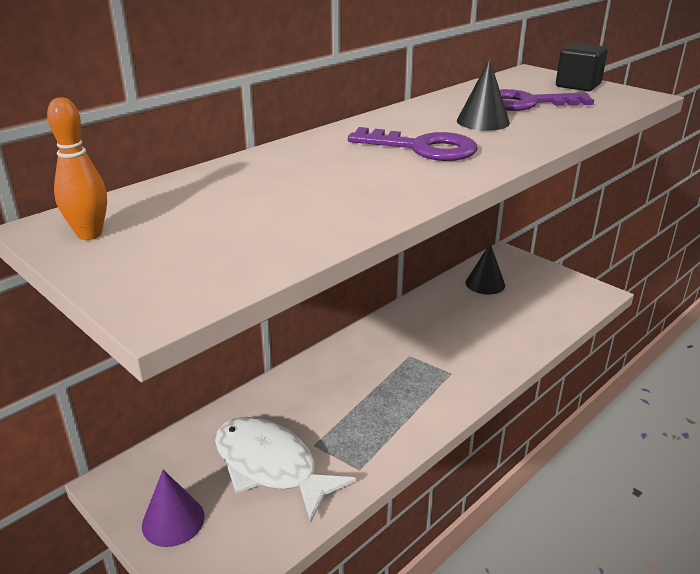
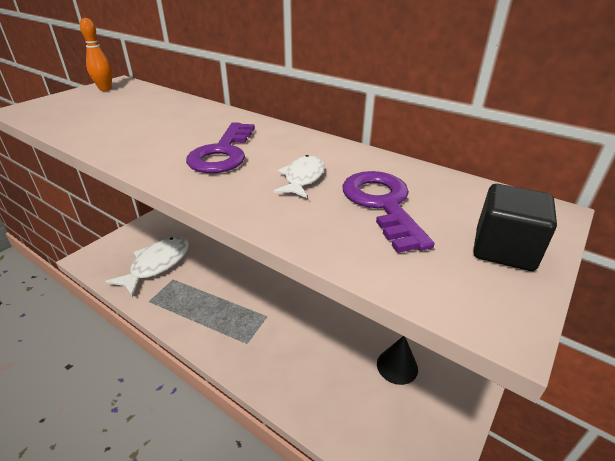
camera: 80 degrees right, 5 degrees up
purple cone [142,469,205,547] -> none
black cone [457,59,510,131] -> white fish [274,155,324,198]

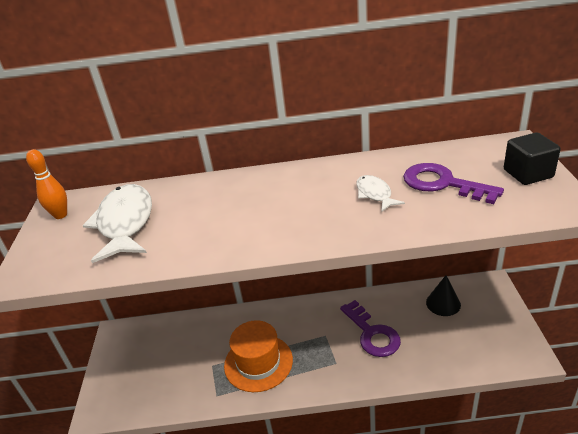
camera: 35 degrees left, 0 degrees up
white fish [105,237,189,297] -> white fish moved to [83,184,152,263]
purple key [186,122,255,173] -> purple key moved to [340,300,401,357]
none -> orange hat [224,320,293,392]

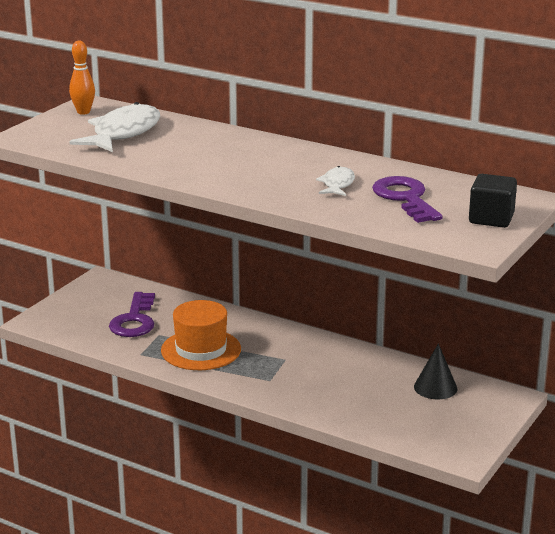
camera: 30 degrees right, 10 degrees down
purple key [340,300,401,357] -> purple key moved to [109,292,155,337]

